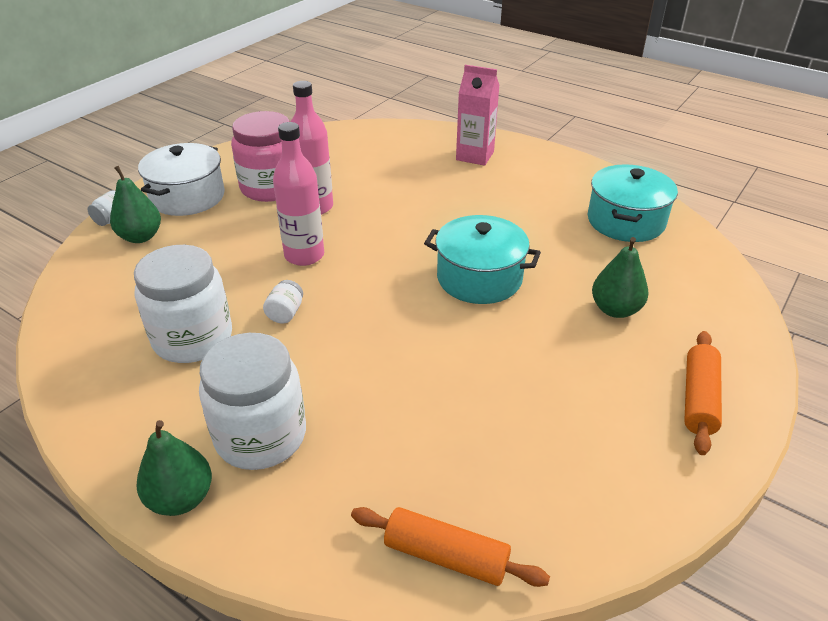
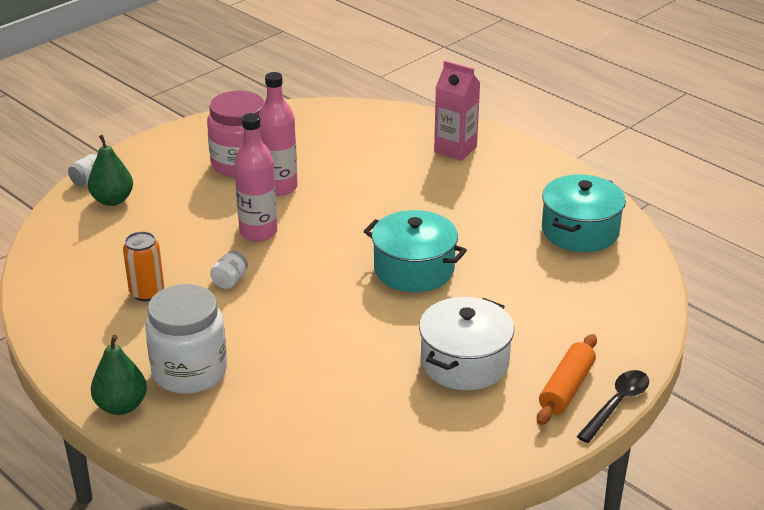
camera: 10 degrees right, 5 degrees down
white jar [134,245,232,363] -> orange can [123,231,164,301]
white pot [138,143,225,216] -> white pot moved to [419,297,514,390]
orange rolling pin [351,507,550,587] -> none
green pear [592,237,649,318] -> none
none -> black spoon [577,370,649,443]

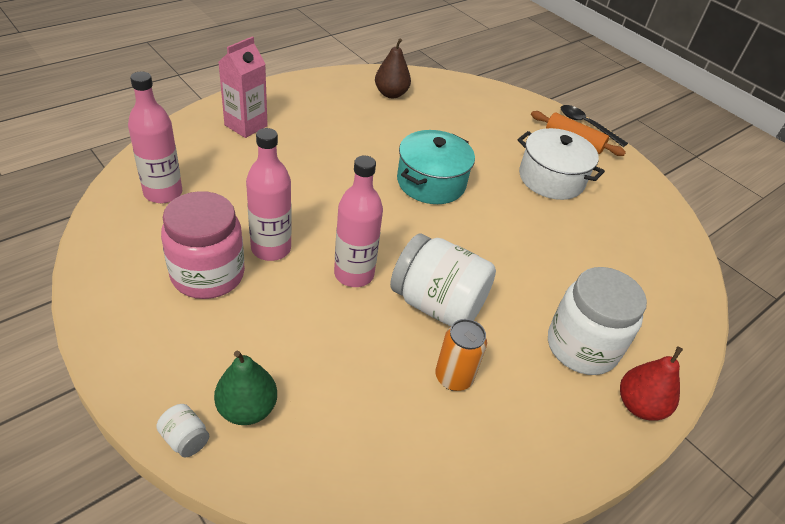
camera: 90 degrees left, 10 degrees up
green pear [91,335,147,415] -> red pear [620,347,683,421]
white jar [210,251,248,289] -> white jar [390,233,496,326], size x2.46
turquoise pot [542,174,626,252] -> brown pear [375,38,411,98]
none -> pink bottle [128,72,182,203]

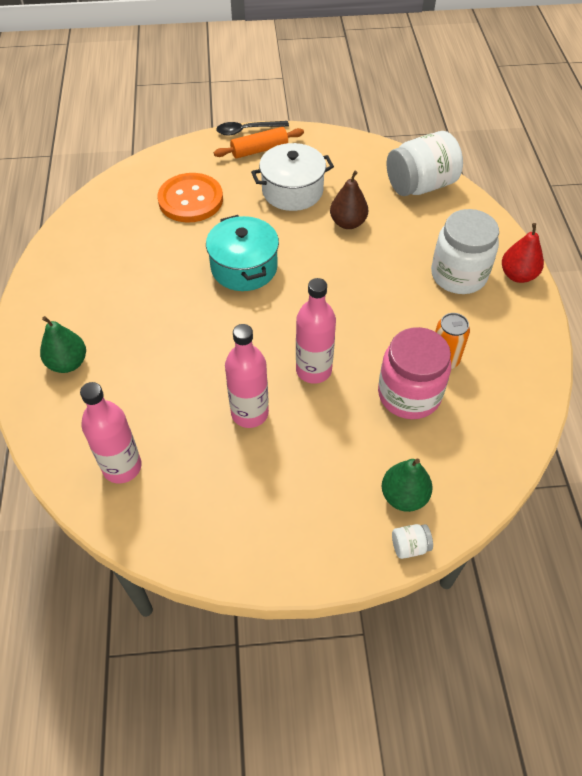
camera: 50 degrees left, 10 degrees up
pink jar [161,191,245,299] -> pink jar moved to [378,327,451,419]
pink carton [218,36,268,138] -> green pear [40,316,86,373]
brown pear [375,38,411,98] -> brown pear moved to [330,171,368,229]
white jar [390,233,496,326] -> white jar moved to [387,131,463,196]
none -> orange button [157,173,223,223]

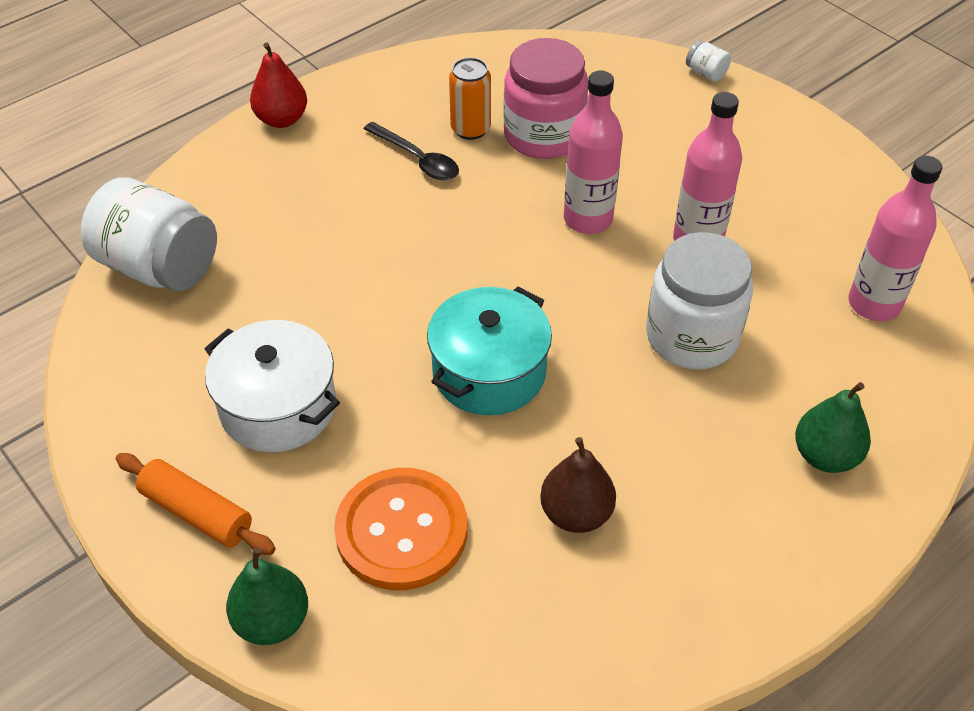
camera: 125 degrees left, 5 degrees down
black spoon [216,121,289,136] -> black spoon moved to [364,122,459,180]
brown pear [330,171,368,229] -> brown pear moved to [540,437,616,533]
green pear [382,459,433,512] -> green pear moved to [226,548,308,645]
white jar [431,209,499,294] -> white jar moved to [646,232,753,369]

